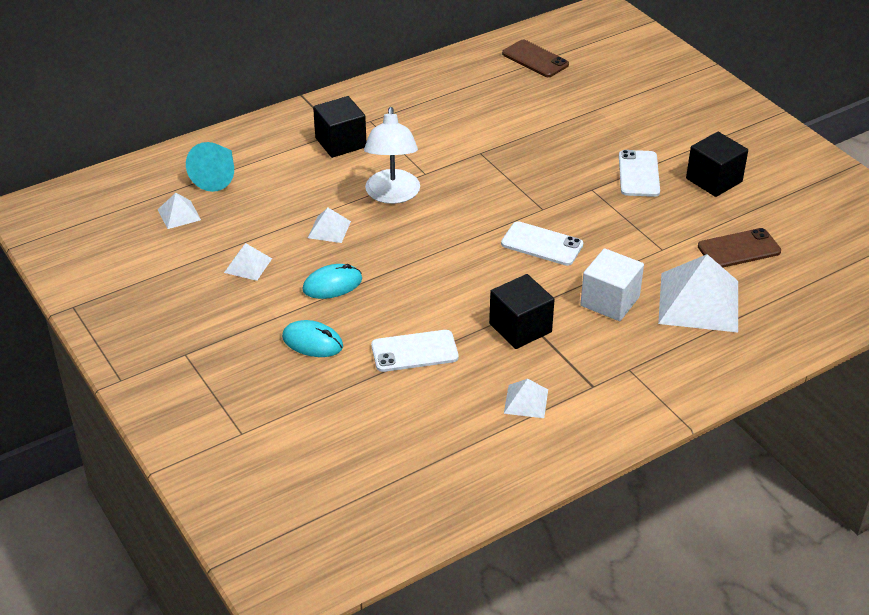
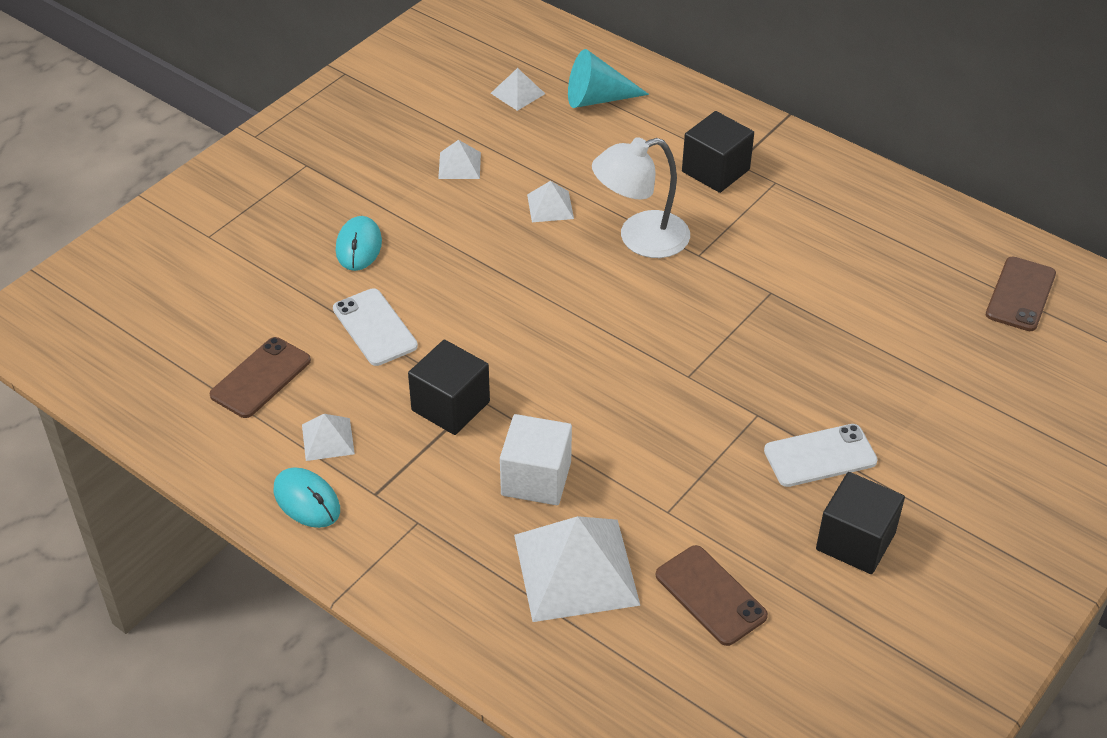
camera: 70 degrees right, 5 degrees up
turquoise mouse [303,264,362,299] -> turquoise mouse moved to [274,467,340,528]
white phone [501,221,583,266] -> none
none -> brown phone [210,337,311,418]

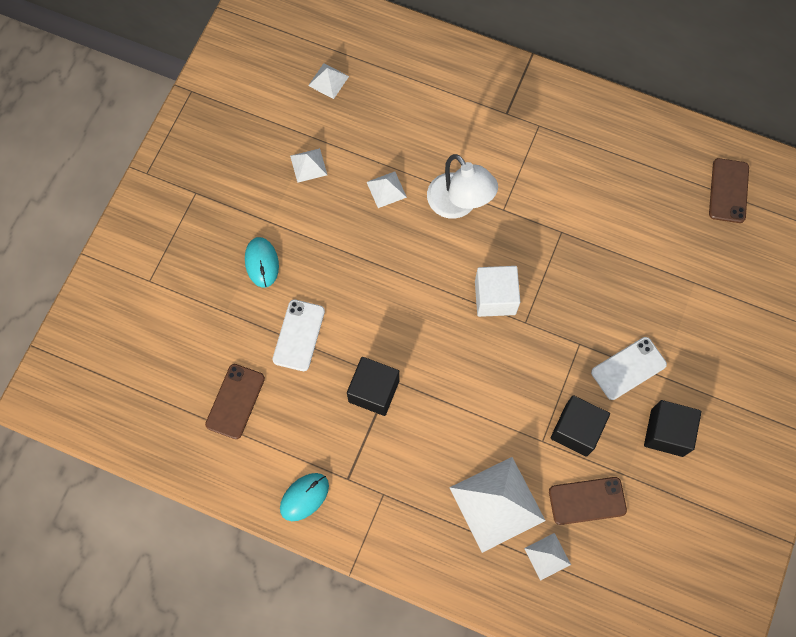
camera: 15 degrees left, 25 degrees up
turquoise mouse [274,467,340,528] -> turquoise mouse turned 75 degrees counterclockwise [280,473,329,521]
white pyramid [302,414,355,461] -> white pyramid moved to [524,533,571,581]
white phone [333,288,418,366] -> white phone turned 60 degrees clockwise [273,300,325,371]
white cube [500,414,572,505] -> white cube moved to [475,266,520,317]
turquoise cone [568,49,649,108] -> none
white lamp [592,137,690,258] -> white lamp turned 90 degrees counterclockwise [427,154,498,219]
brown phone [656,545,768,646] -> brown phone turned 45 degrees counterclockwise [549,477,627,525]
black cube [682,111,754,193] -> black cube moved to [550,395,610,457]

